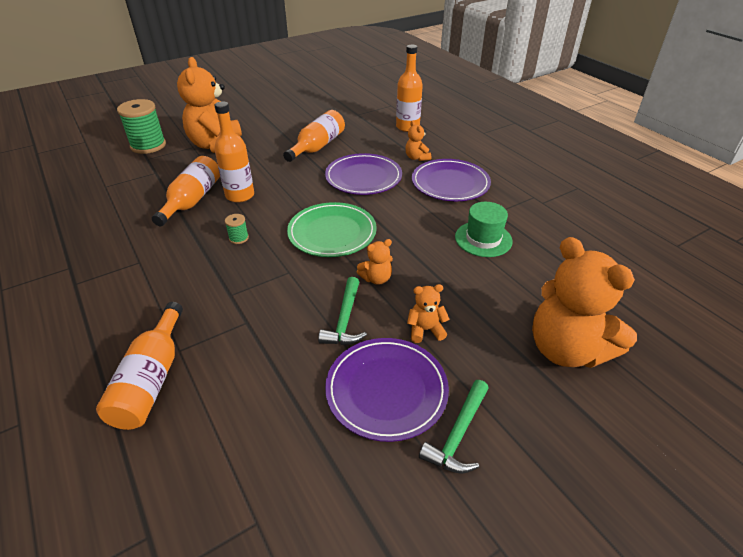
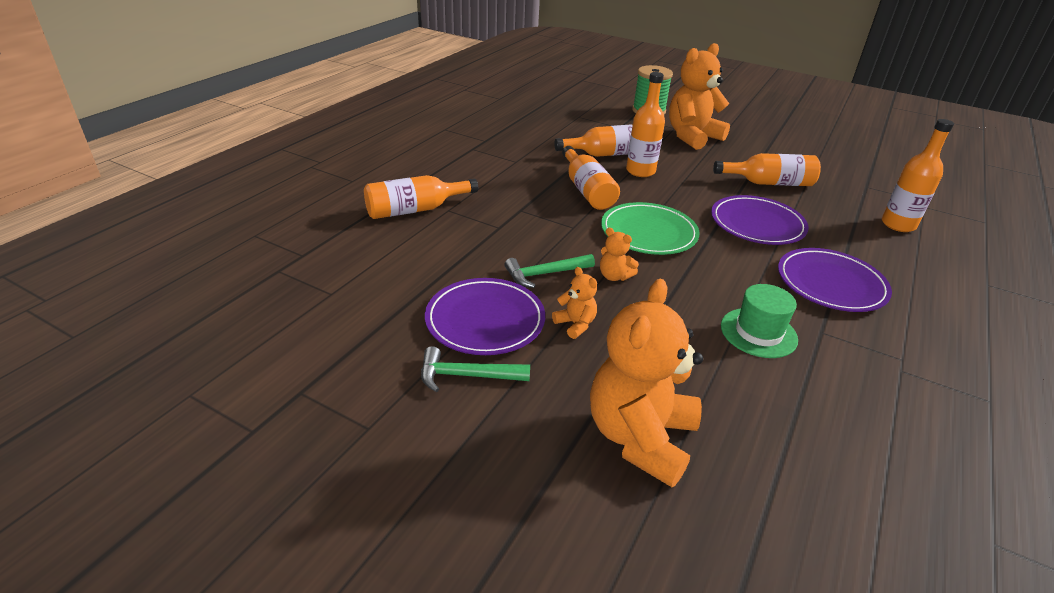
camera: 60 degrees right, 5 degrees down
green spool [225,214,249,244] -> orange bottle [562,146,620,210]
orange teddy bear [405,121,431,161] -> none

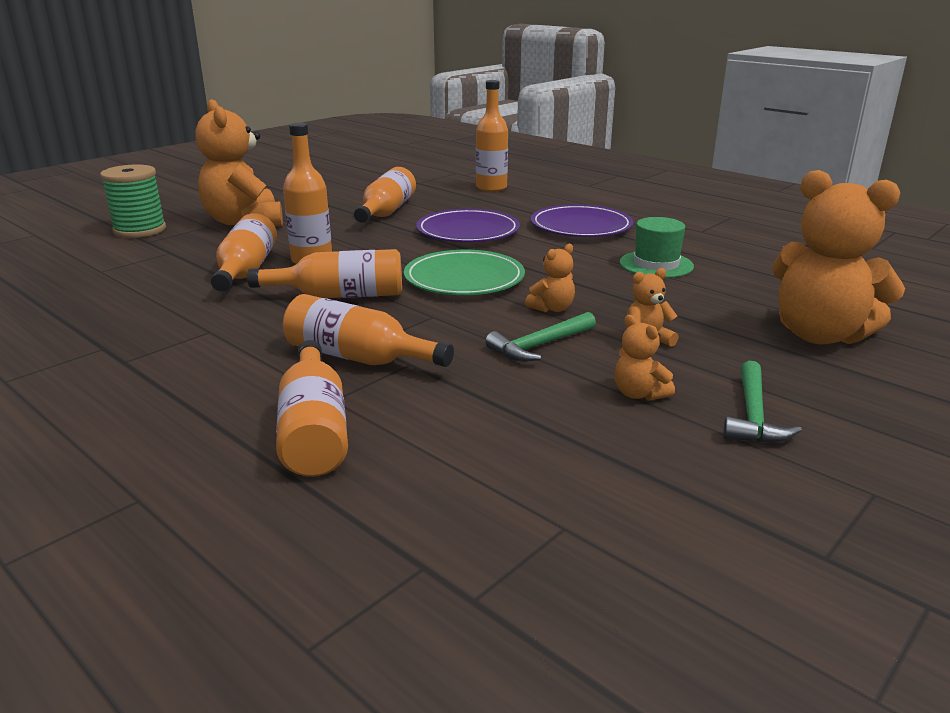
camera: 75 degrees left, 10 degrees down
purple plate [425,278,545,355] -> orange teddy bear [615,315,675,401]
green hammer [504,254,595,288] -> green hammer turned 60 degrees clockwise [485,312,596,362]
none -> orange bottle [283,294,454,367]

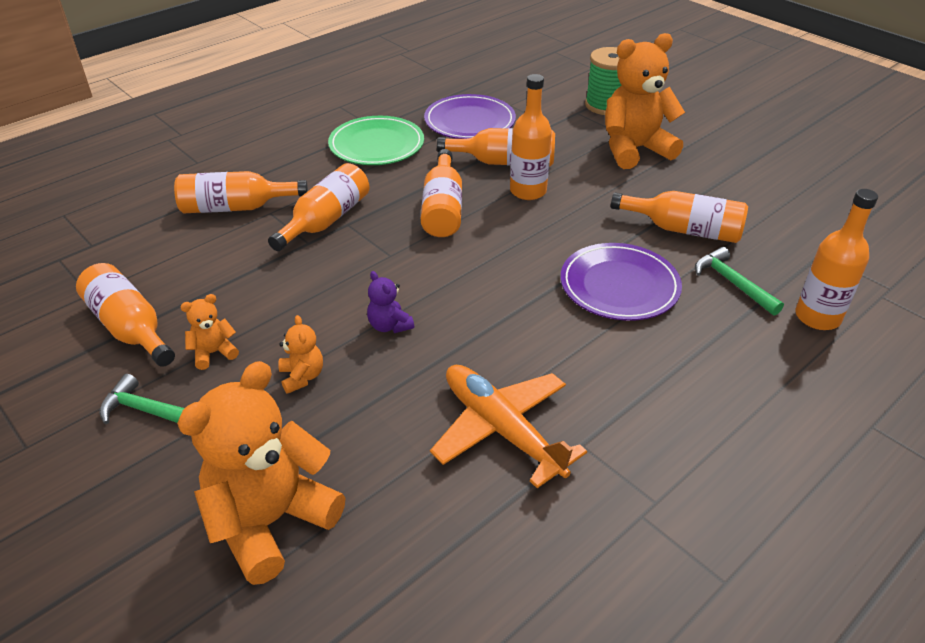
camera: 95 degrees right, 15 degrees up
green plate [404,250,525,295] -> green plate moved to [328,116,424,165]
green hammer [485,312,596,362] -> green hammer moved to [695,247,784,316]
orange teddy bear [525,244,575,312] -> purple teddy bear [367,271,414,333]
purple plate [531,204,633,237] -> purple plate moved to [424,94,516,139]
green hat [620,217,694,278] -> orange plane [430,365,587,488]
none -> orange bottle [76,263,175,367]

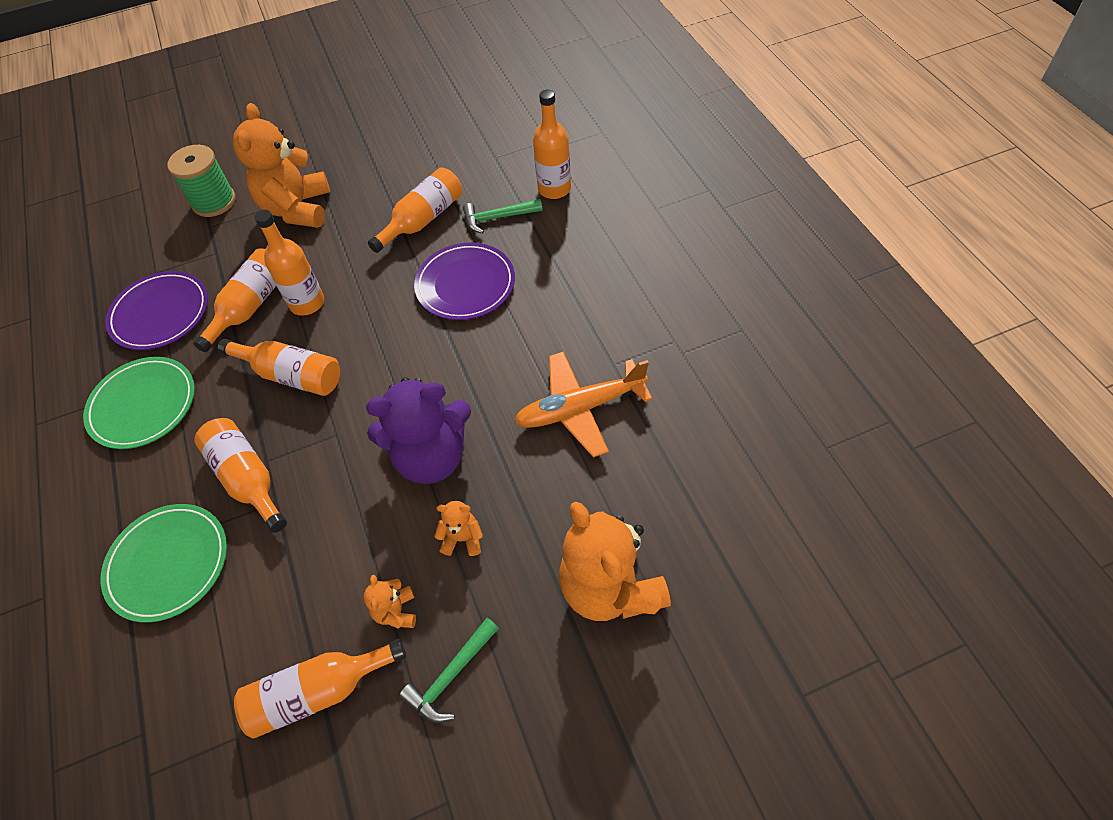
camera: 65 degrees left, 15 degrees up
orange bottle [174,171,308,213] -> green plate [100,504,227,623]
purple teddy bear [367,271,414,333] -> purple teddy bear [366,377,471,484], size x2.27

